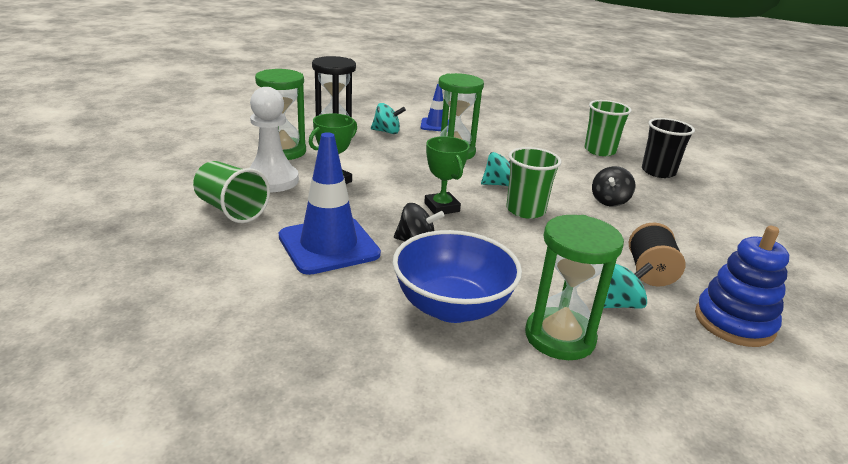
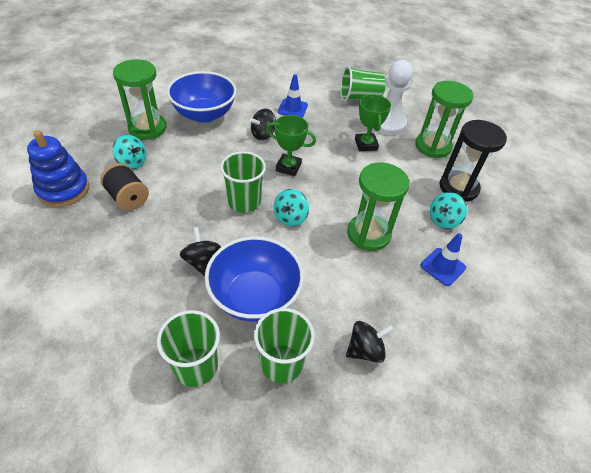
camera: 130 degrees right, 20 degrees up
blue traffic cone [279,132,381,275] -> blue traffic cone [278,74,308,118], size x0.54
turquoise spinning top [604,262,653,309] -> turquoise spinning top turned 75 degrees counterclockwise [112,135,146,169]
black cup [642,118,695,178] -> green cup [157,310,220,387]
none -> blue bowl [205,236,304,322]
none -> black spinning top [346,321,394,363]

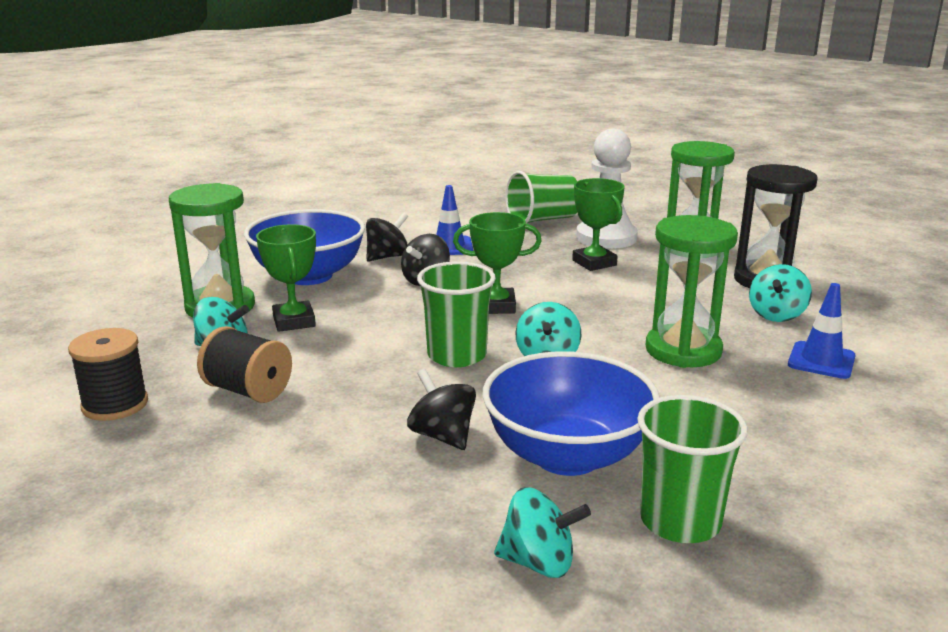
camera: 15 degrees left, 25 degrees down
blue stacking toy [27,130,89,207] -> black spool [68,328,148,421]
green cup [157,310,220,387] -> turquoise spinning top [494,487,591,578]
black spinning top [346,321,394,363] -> black spinning top moved to [366,212,408,261]
none -> green trophy [256,224,316,332]

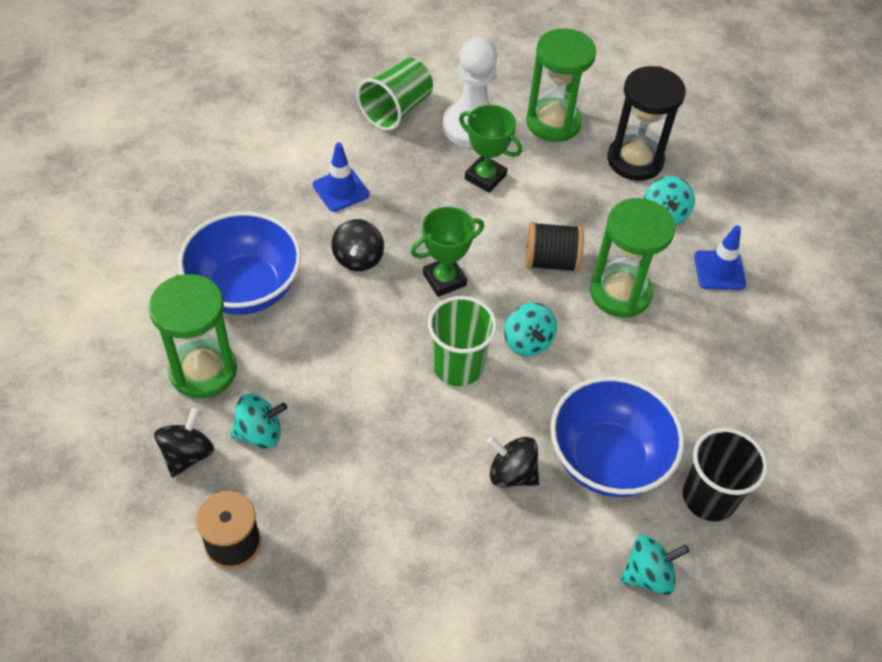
camera: 30 degrees left, 30 degrees up
black spool [197,326,292,403] -> black spool moved to [526,222,584,273]
green trophy [256,224,316,332] -> none
black spinning top [366,212,408,261] -> black spinning top moved to [154,407,214,478]
green cup [637,395,748,543] -> black cup [683,428,768,522]

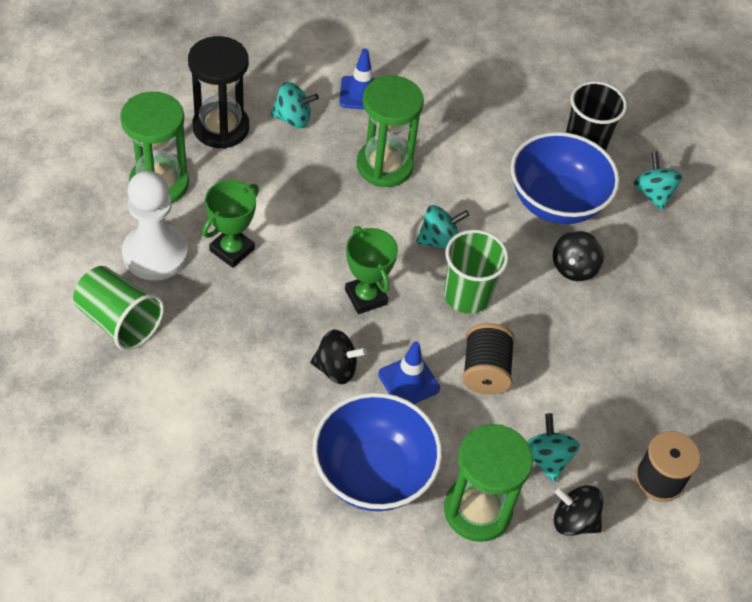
camera: 90 degrees left, 0 degrees up
blue traffic cone [313,143,369,212] -> blue traffic cone moved to [378,341,440,404]
black spool [526,222,584,273] -> black spool moved to [462,323,515,394]

